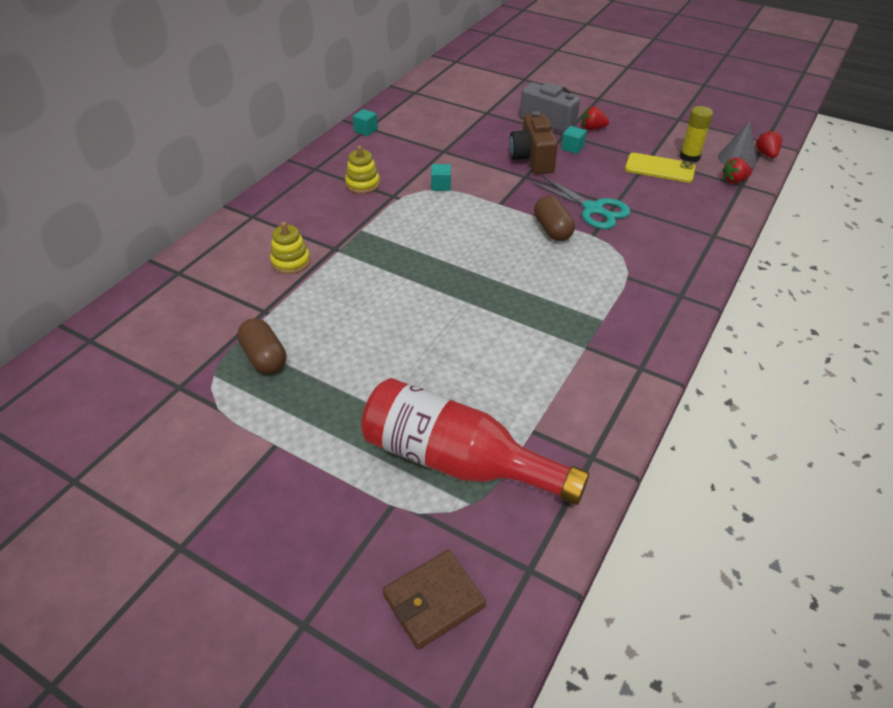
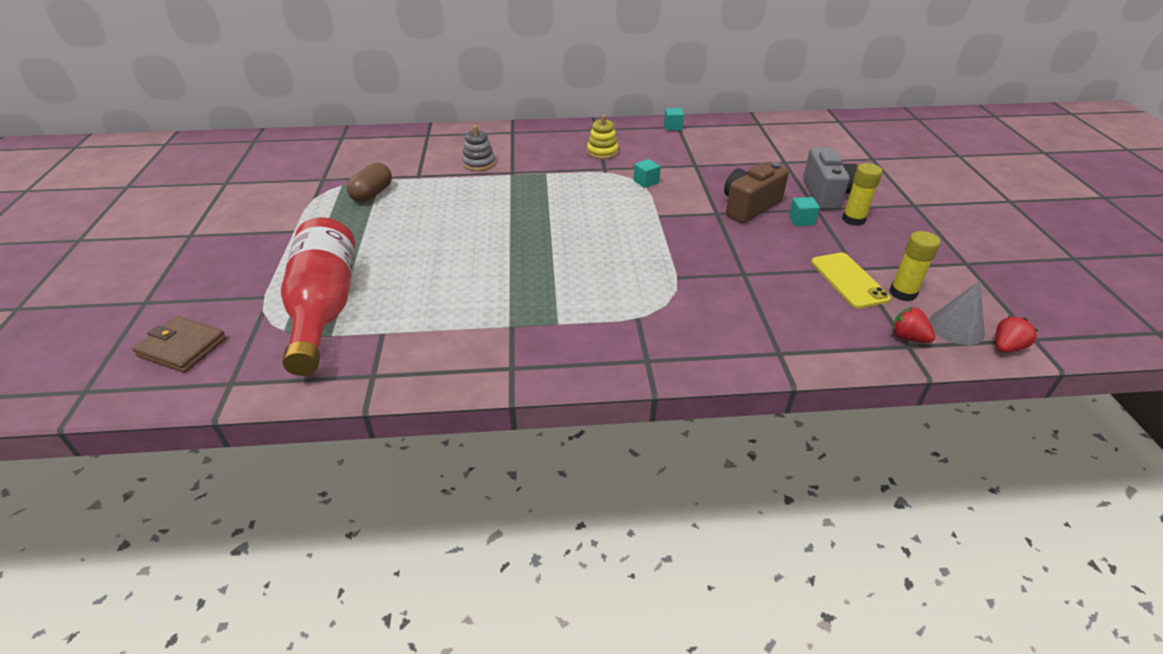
camera: 55 degrees right, 5 degrees down
yellow stacking toy [270,222,311,274] -> grey stacking toy [462,125,495,171]
turquoise scissors [532,176,631,229] -> none
brown capsule [534,196,575,241] -> none
red strawberry [582,106,609,130] -> yellow glue stick [842,163,882,226]

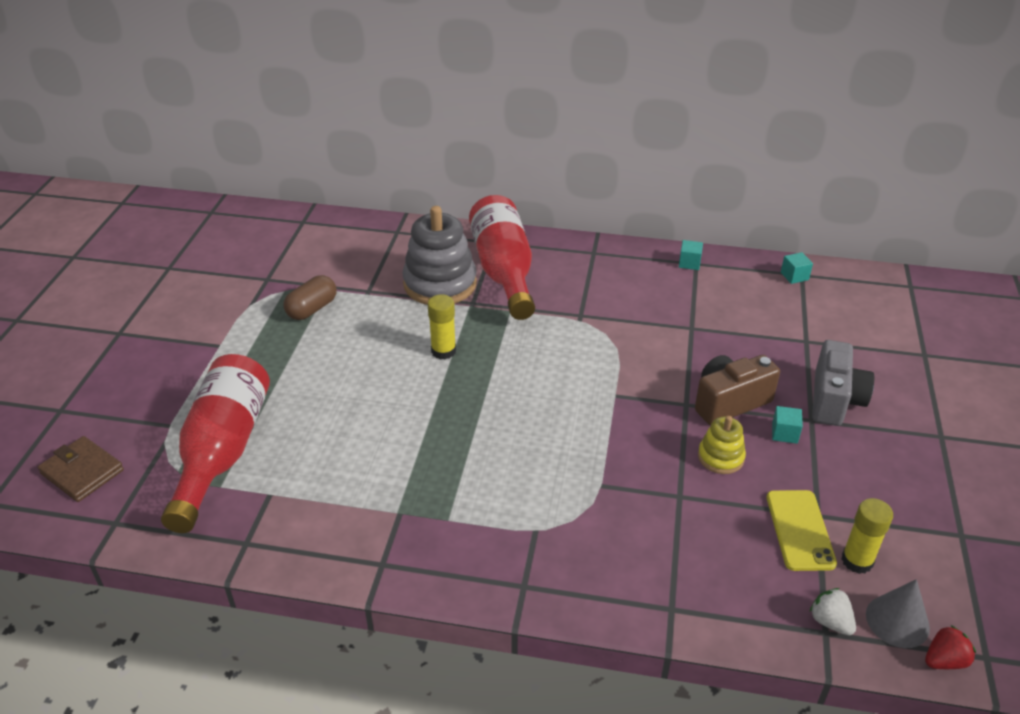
camera: 15 degrees right, 0 degrees up
grey stacking toy [462,125,495,171] -> grey stacking toy [403,206,477,305], size x1.94
yellow stacking toy [587,115,618,159] -> yellow stacking toy moved to [698,416,746,474]
turquoise cube [633,159,661,188] -> turquoise cube moved to [781,252,813,284]
yellow glue stick [842,163,882,226] -> yellow glue stick moved to [428,294,456,359]
red strawberry [892,307,935,343] -> white strawberry [810,588,856,635]
none -> red bottle [469,195,535,320]

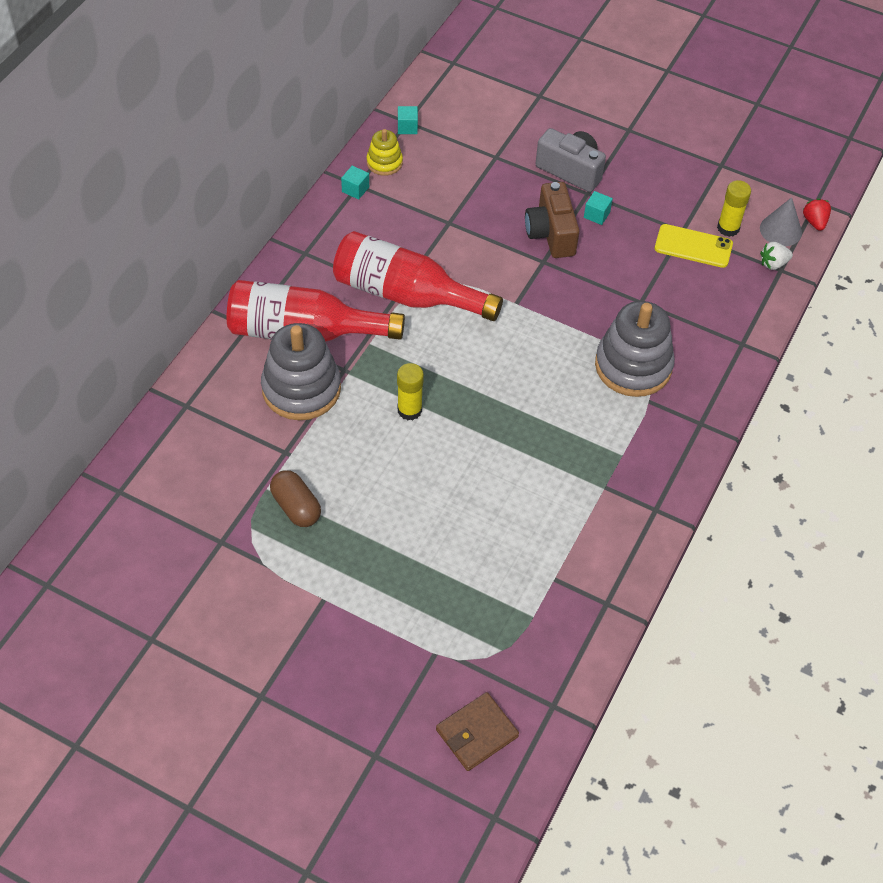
camera: 75 degrees left, 15 degrees up
red bottle [161,354,270,533] -> red bottle moved to [333,231,503,321]
yellow stacking toy [698,416,746,474] -> yellow stacking toy moved to [367,129,403,176]
none -> grey stacking toy [595,301,675,397]

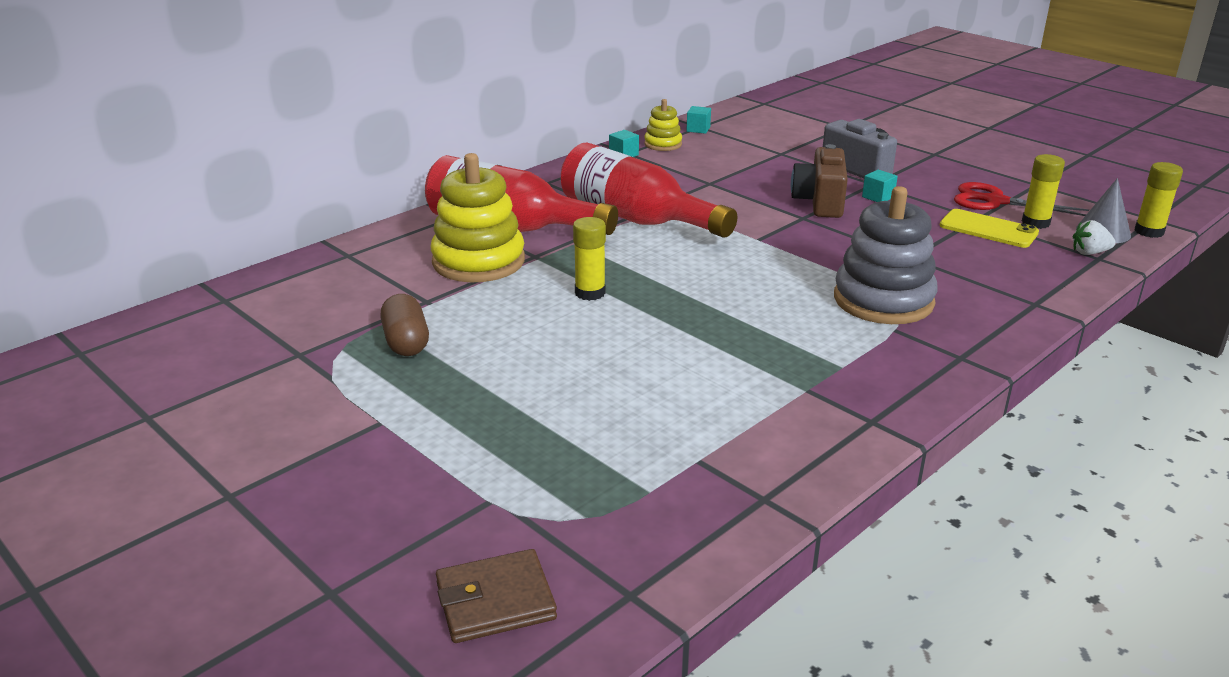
camera: 20 degrees right, 25 degrees down
grey stacking toy [261,323,341,420] -> yellow stacking toy [431,153,525,282]
red strawberry [803,199,831,231] -> yellow glue stick [1134,162,1183,238]
none -> red scissors [954,182,1089,216]

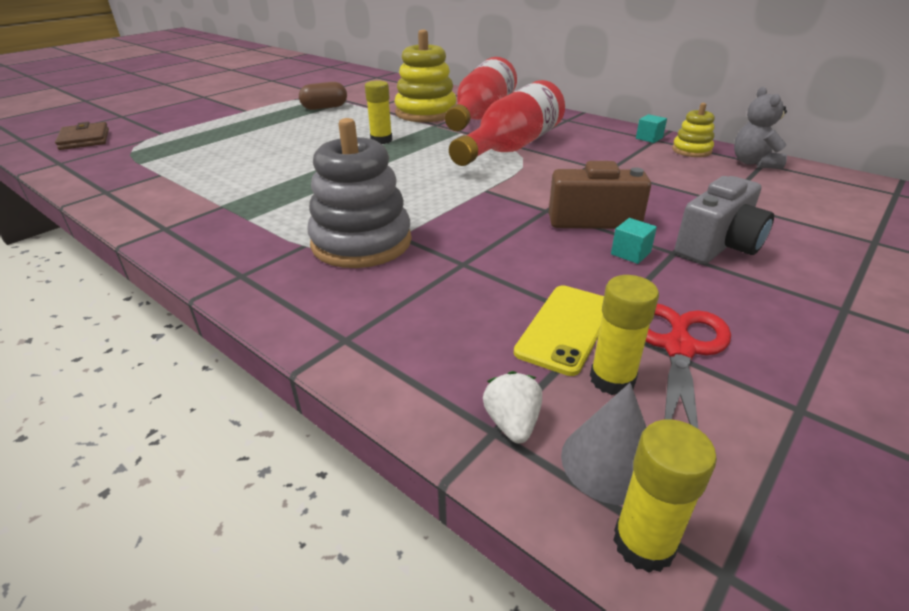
camera: 85 degrees right, 5 degrees up
turquoise cube [686,106,711,134] -> grey teddy bear [734,87,787,169]

